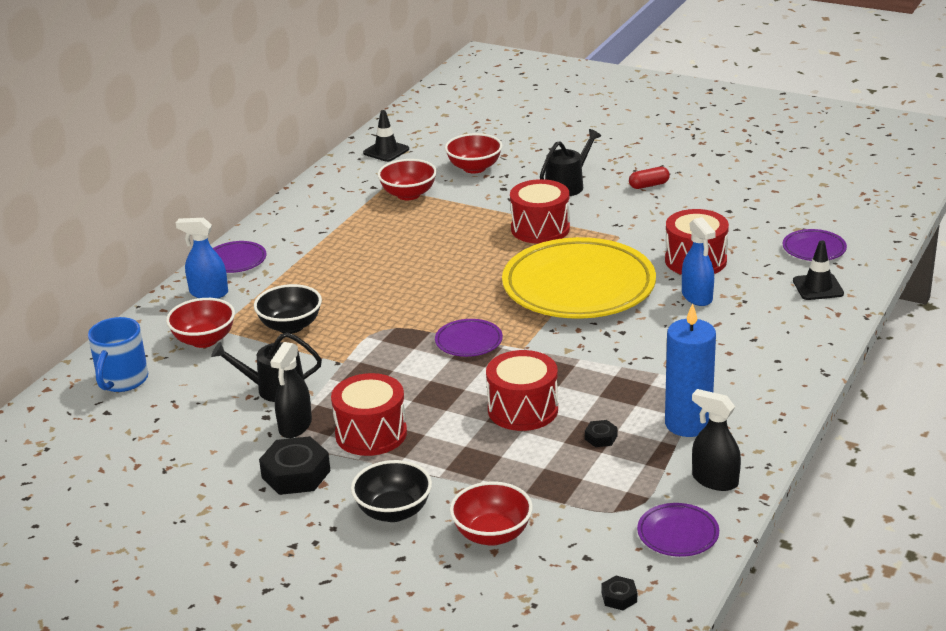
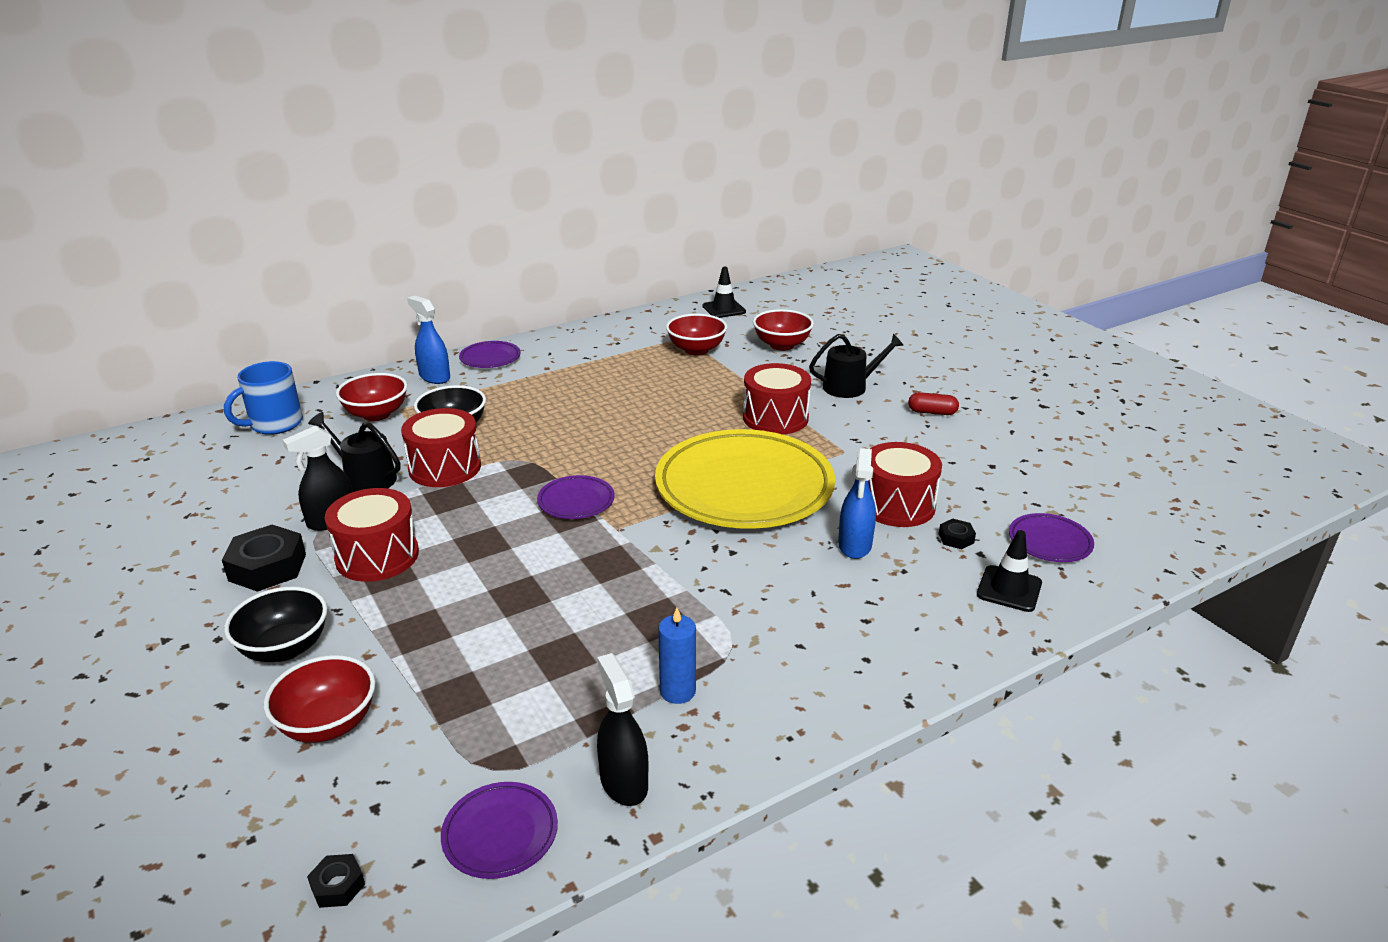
camera: 30 degrees right, 0 degrees up
red drum [486,350,558,431] -> red drum moved to [401,408,481,487]
black nut [585,420,617,447] -> black nut moved to [939,519,976,549]
blue candle [665,303,716,437] -> blue candle [658,608,696,704], size x0.58

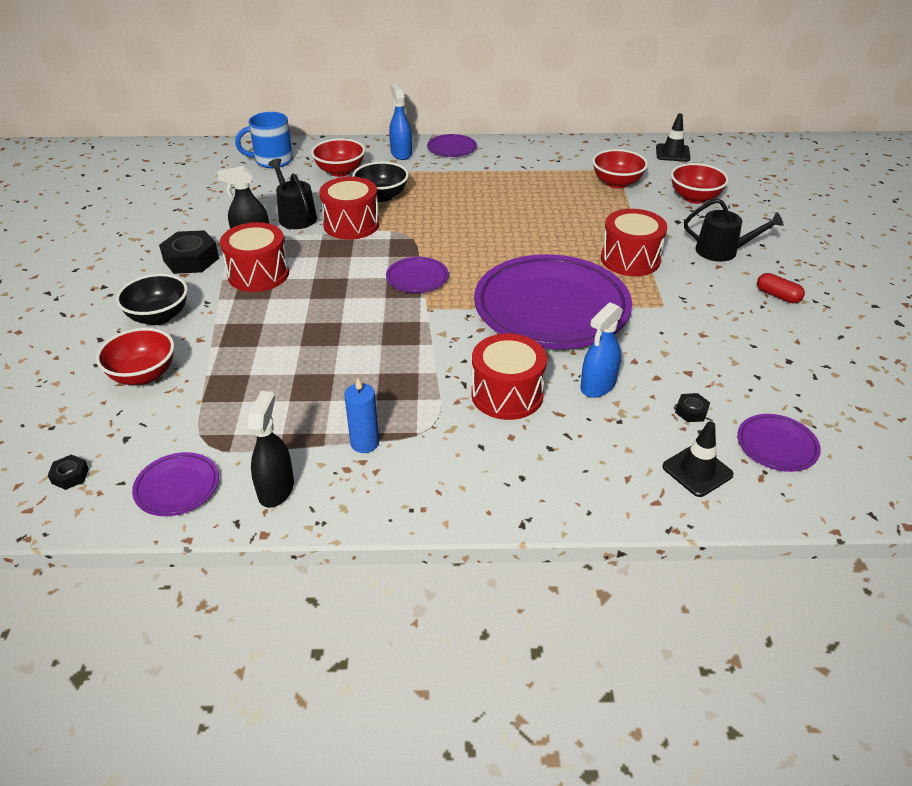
camera: 30 degrees right, 10 degrees up
yellow plate [655,429,835,529] -> purple plate [474,254,632,349]
red drum [868,442,942,527] -> red drum moved to [471,333,547,420]

